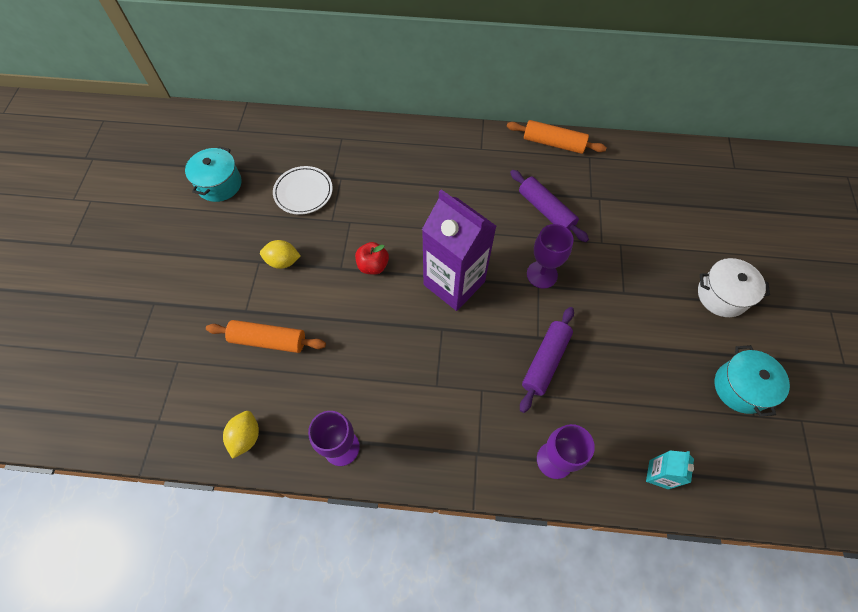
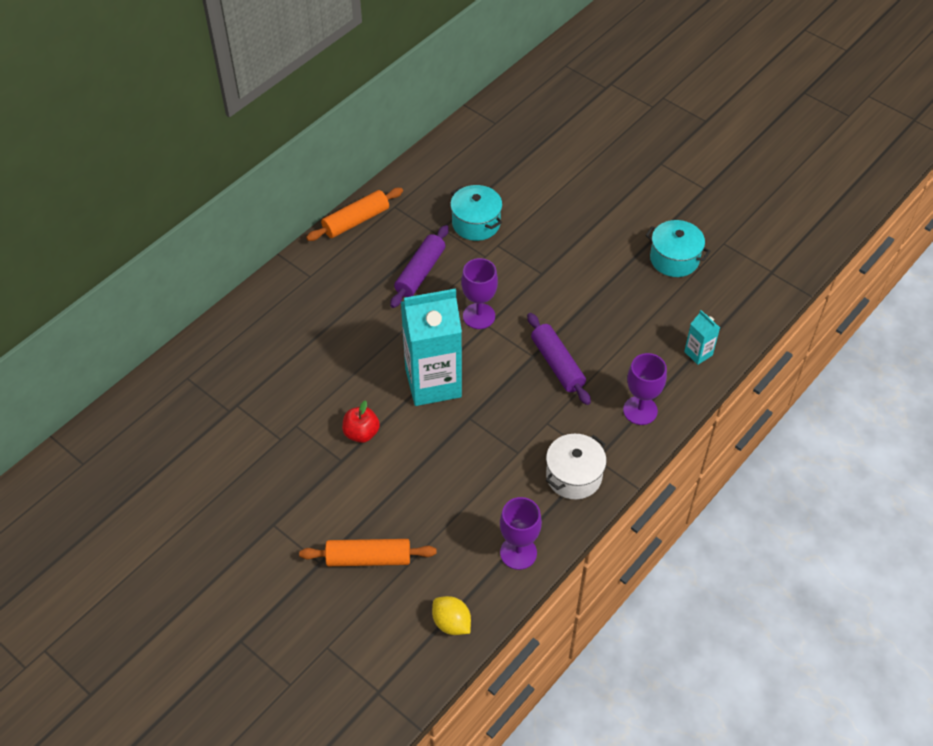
camera: 55 degrees left, 10 degrees down
turquoise pot [185,146,242,202] -> turquoise pot moved to [450,185,502,241]
orange rolling pin [206,320,326,353] -> orange rolling pin turned 45 degrees clockwise [299,539,437,566]
yellow lemon [260,240,301,269] -> none
white plate [273,166,333,215] -> none
purple carton [422,189,496,311] -> turquoise carton [401,289,462,406]
purple rolling pin [510,170,589,242] -> purple rolling pin turned 60 degrees counterclockwise [390,225,449,308]
white pot [698,258,770,317] -> white pot moved to [546,434,606,499]

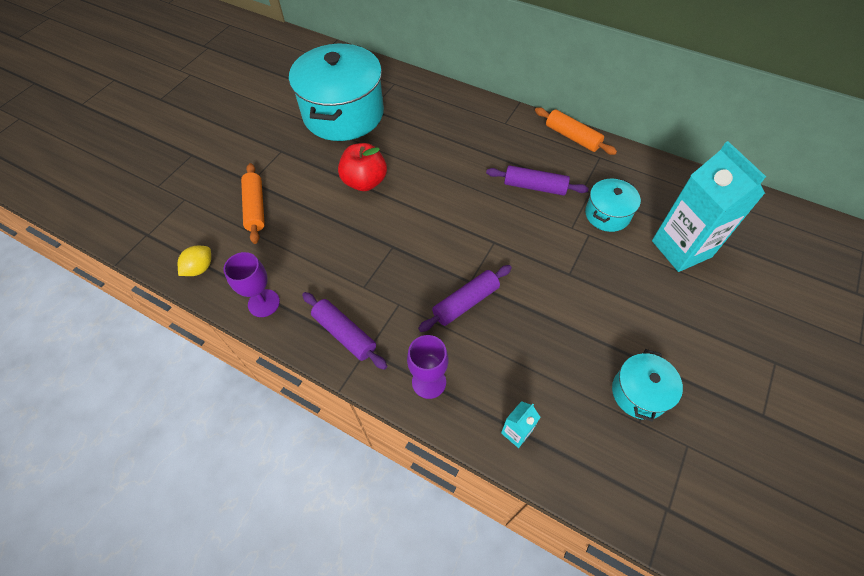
camera: 80 degrees right, 5 degrees up
red apple [342,400,380,443] -> red apple [338,143,387,191], size x1.62
turquoise carton [401,289,462,406] -> turquoise carton moved to [652,141,766,272]
purple goblet [461,258,498,329] -> none
white pot [546,434,606,499] -> purple rolling pin [302,292,387,370]
none -> turquoise pot [289,44,384,141]

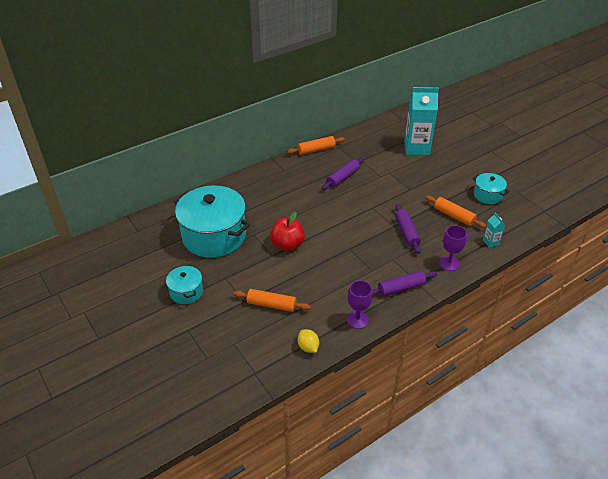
camera: 65 degrees left, 15 degrees down
turquoise pot [585,179,641,232] -> turquoise pot moved to [166,265,203,304]
none -> orange rolling pin [425,195,486,228]

